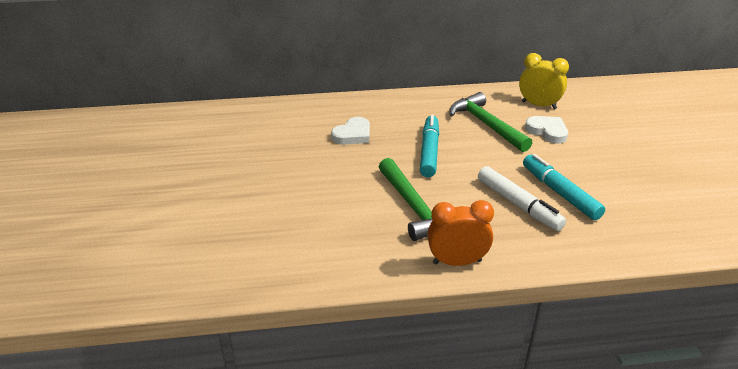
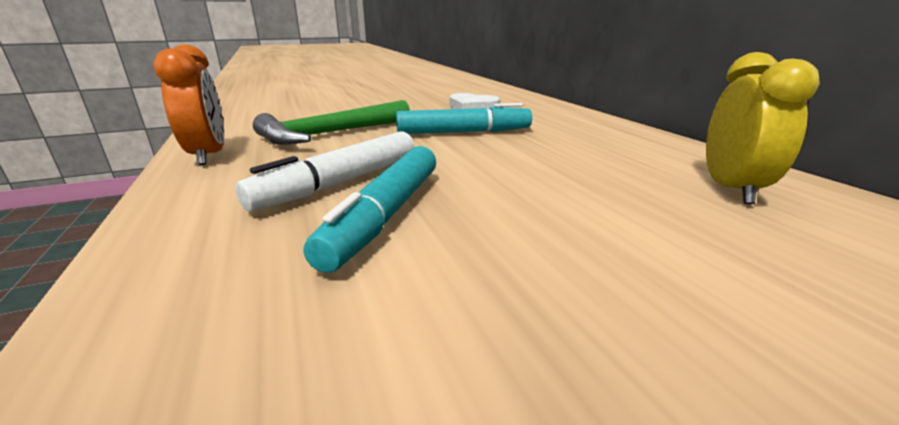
camera: 75 degrees right, 10 degrees down
green hammer [449,92,532,152] -> none
turquoise marker [523,154,605,220] -> turquoise marker turned 150 degrees clockwise [304,146,436,273]
white heart [525,116,568,144] -> none

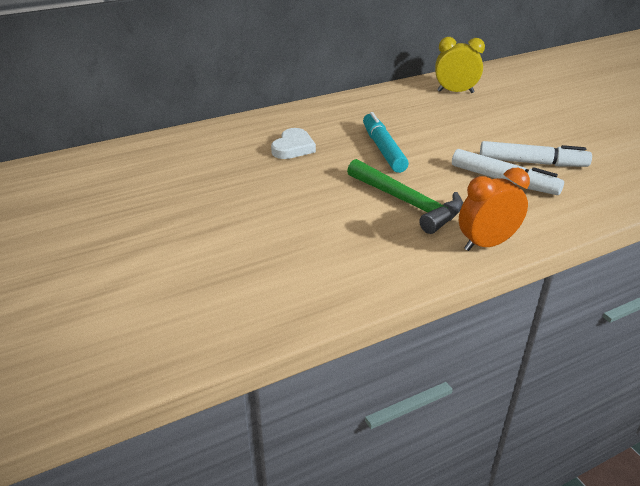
camera: 95 degrees left, 10 degrees up
turquoise marker [304,146,436,273] -> white marker [480,141,592,167]

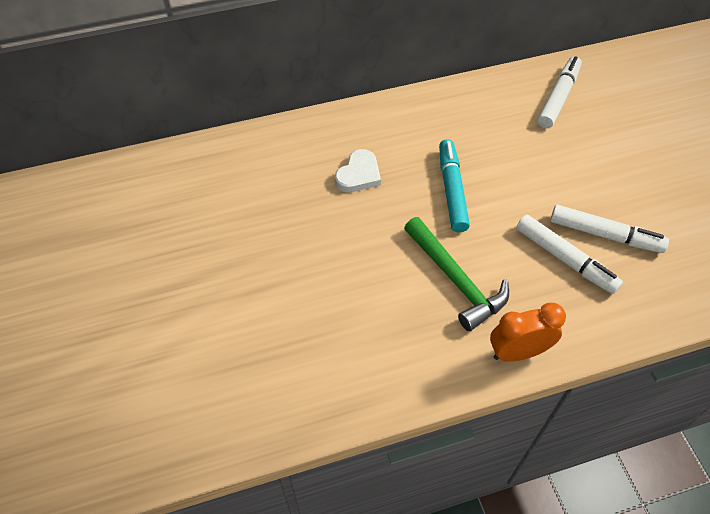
camera: 10 degrees right, 20 degrees up
yellow clock [435,37,485,93] -> white marker [538,56,582,129]

